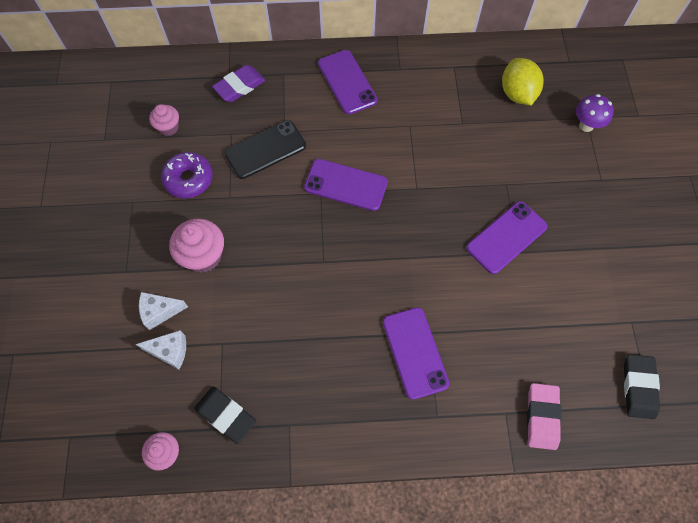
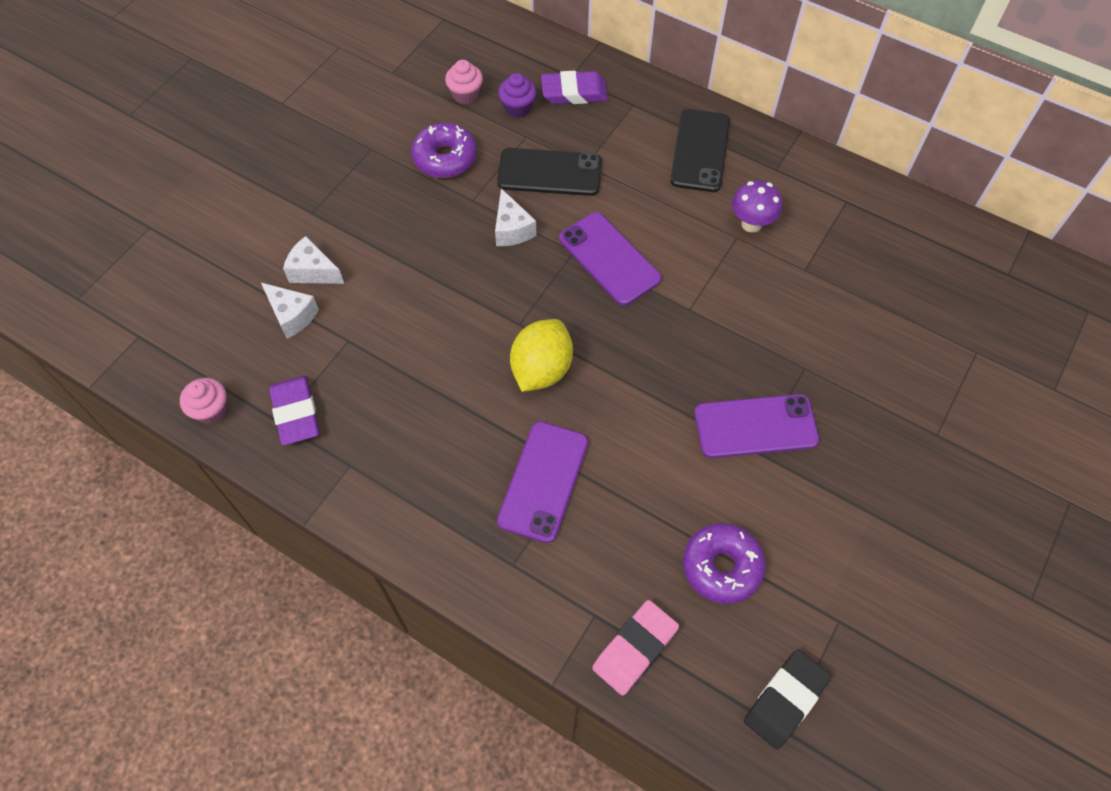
camera: 35 degrees right, 5 degrees down
pink cupcake [169,218,224,273] -> none
black eraser [194,386,256,444] -> purple eraser [269,376,319,446]
purple phone [318,50,378,115] -> black phone [670,109,730,192]
yellow lemon [502,58,543,105] -> yellow lemon moved to [510,319,573,392]
purple mushroom [576,94,614,132] -> purple mushroom moved to [732,180,782,233]
none -> white cheese [495,188,537,246]
none -> purple cupcake [498,73,536,118]
none -> purple donut [683,523,766,604]

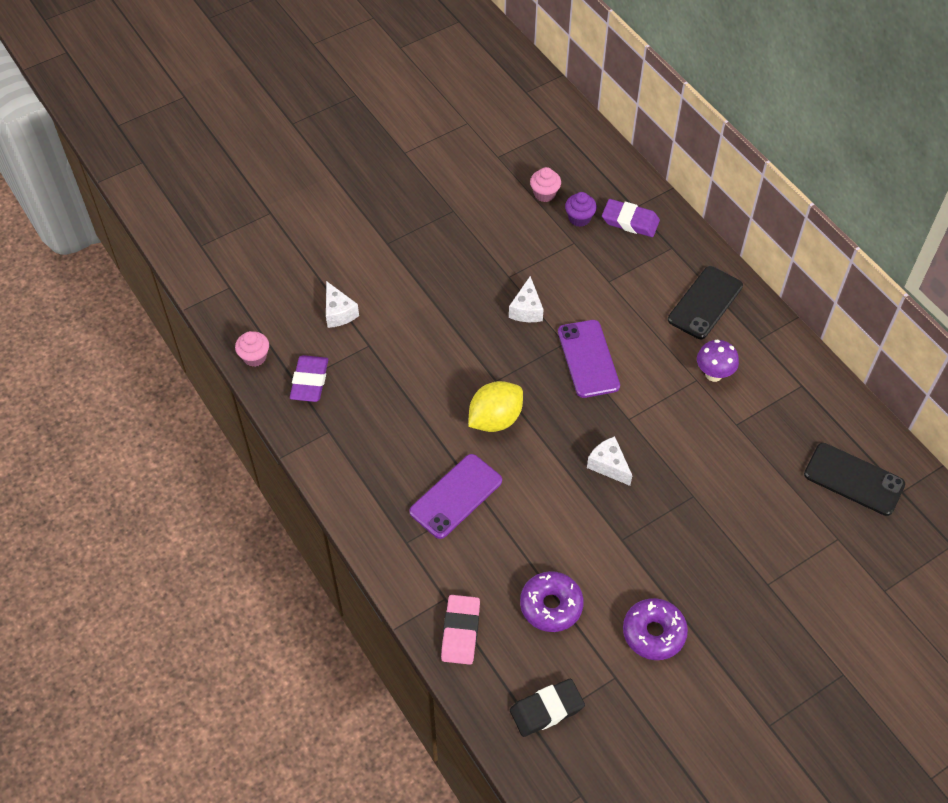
camera: 25 degrees right, 5 degrees down
white cheese [283,236,344,284] -> white cheese moved to [587,436,633,486]
purple donut [411,123,477,178] -> purple donut moved to [623,598,688,660]
black phone [497,148,602,196] -> black phone moved to [804,443,905,516]
pink eraser [592,600,679,695] -> pink eraser turned 60 degrees counterclockwise [441,595,480,665]
purple phone [694,394,819,458] -> none

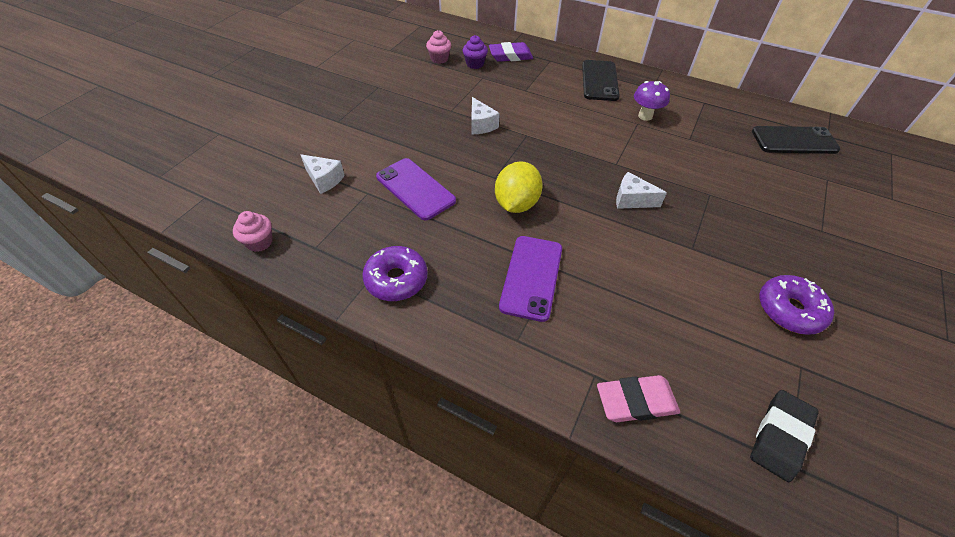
camera: 30 degrees left, 5 degrees down
purple eraser [290,355,328,402] -> none
pink eraser [441,595,480,665] -> pink eraser turned 75 degrees counterclockwise [597,375,680,422]
purple donut [520,571,584,632] -> purple donut moved to [362,246,428,301]
purple phone [558,320,620,398] -> purple phone moved to [376,158,456,220]

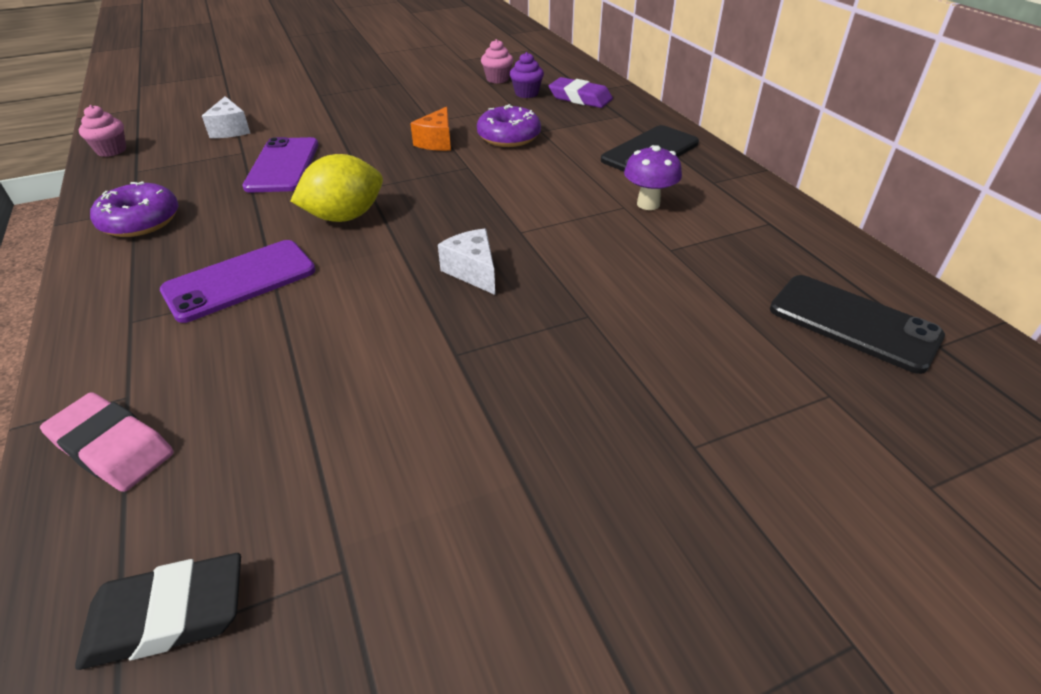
camera: 40 degrees right, 10 degrees down
white cheese [471,97,500,134] -> orange cheese [410,107,451,151]
purple donut [760,275,834,335] -> purple donut moved to [477,104,541,147]

